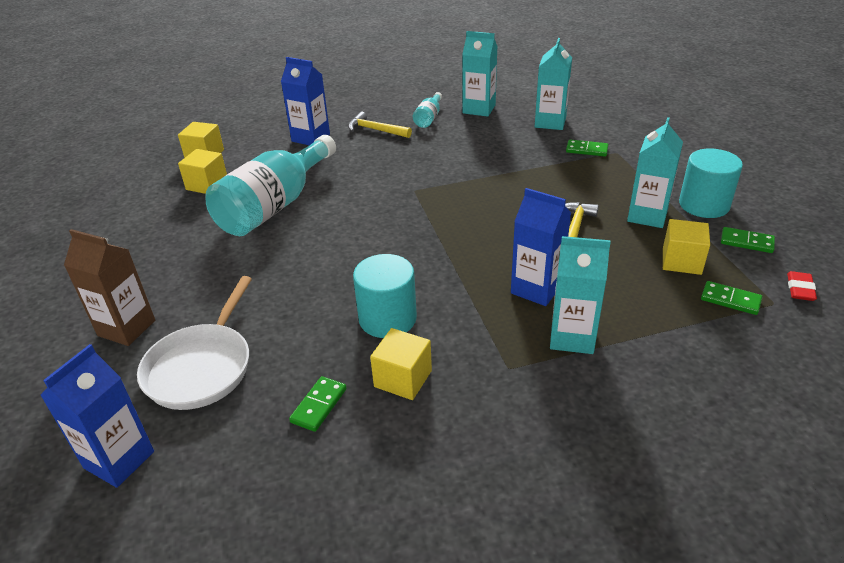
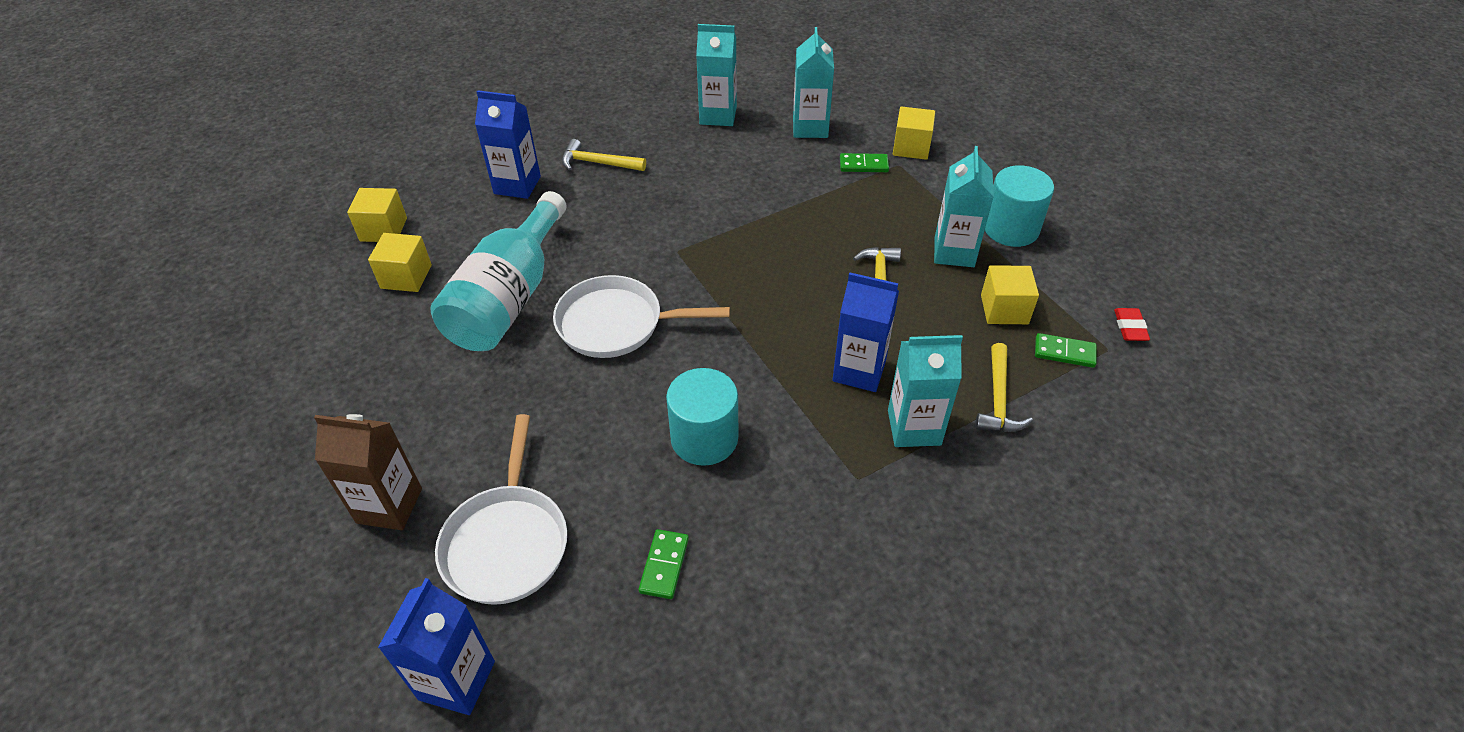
camera: 15 degrees left, 10 degrees up
yellow cube [370,328,432,400] -> yellow cube moved to [893,107,935,160]
turquoise bottle [413,92,442,128] -> none
green domino [721,227,775,253] -> none
none -> white pan [553,275,730,358]
none -> yellow hammer [975,343,1033,432]

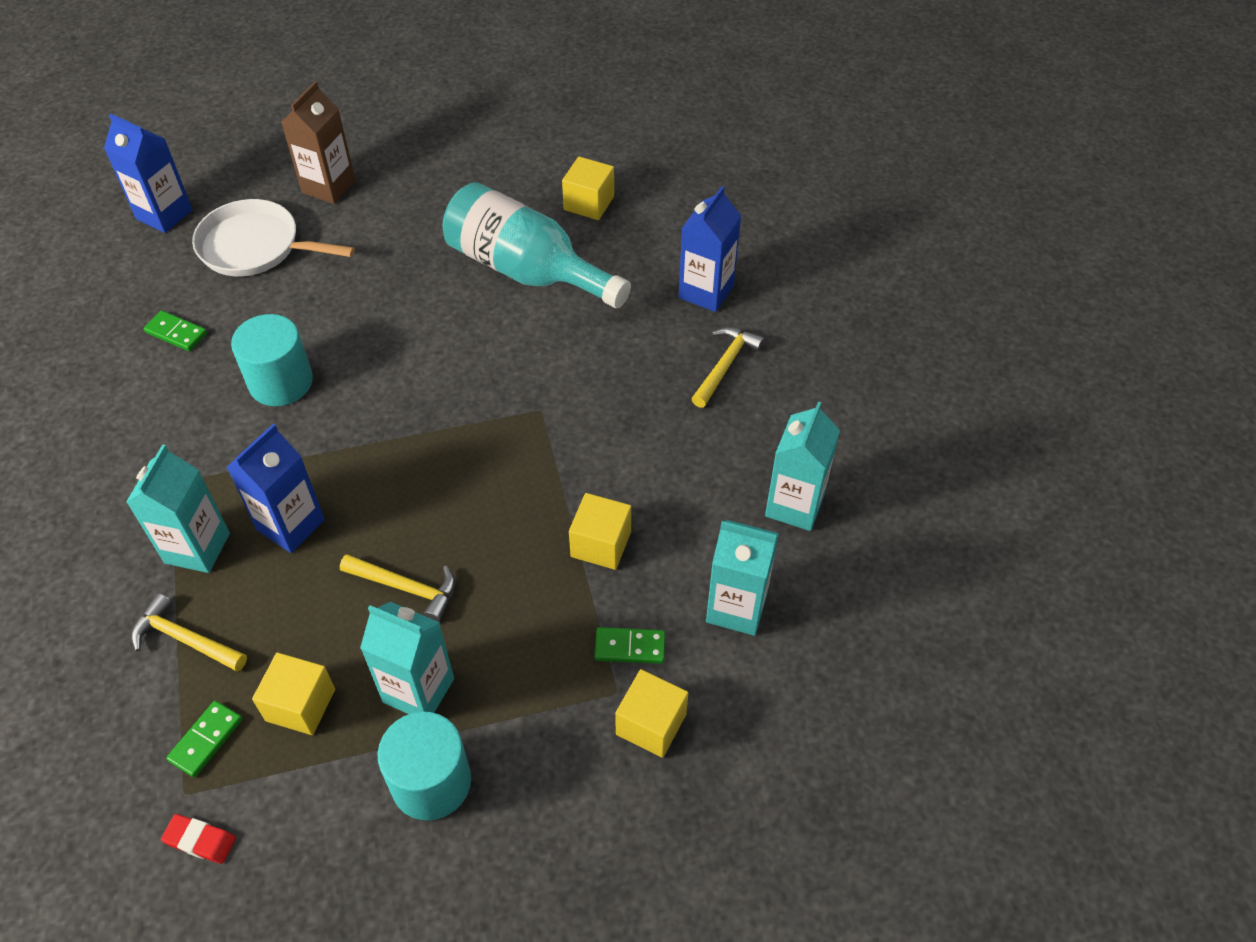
camera: 105 degrees right, 5 degrees up
yellow cube [347,188,407,242] -> yellow cube moved to [569,493,631,570]
white pan [553,275,730,358] -> none
green domino [840,153,889,172] -> green domino turned 75 degrees clockwise [595,627,665,664]

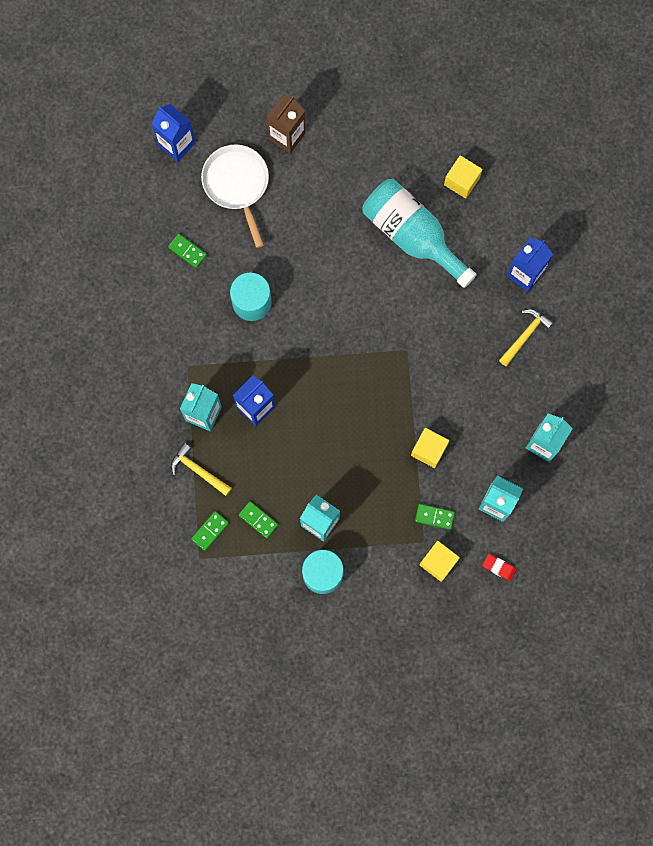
camera: 10 degrees right, 25 degrees up
red eraser [161,814,236,864] -> red eraser moved to [482,554,517,581]
white pan [192,199,355,276] -> white pan turned 45 degrees clockwise [201,144,269,248]
yellow cube [252,653,335,735] -> green domino [239,501,278,538]
yellow hammer [340,554,456,622] -> none

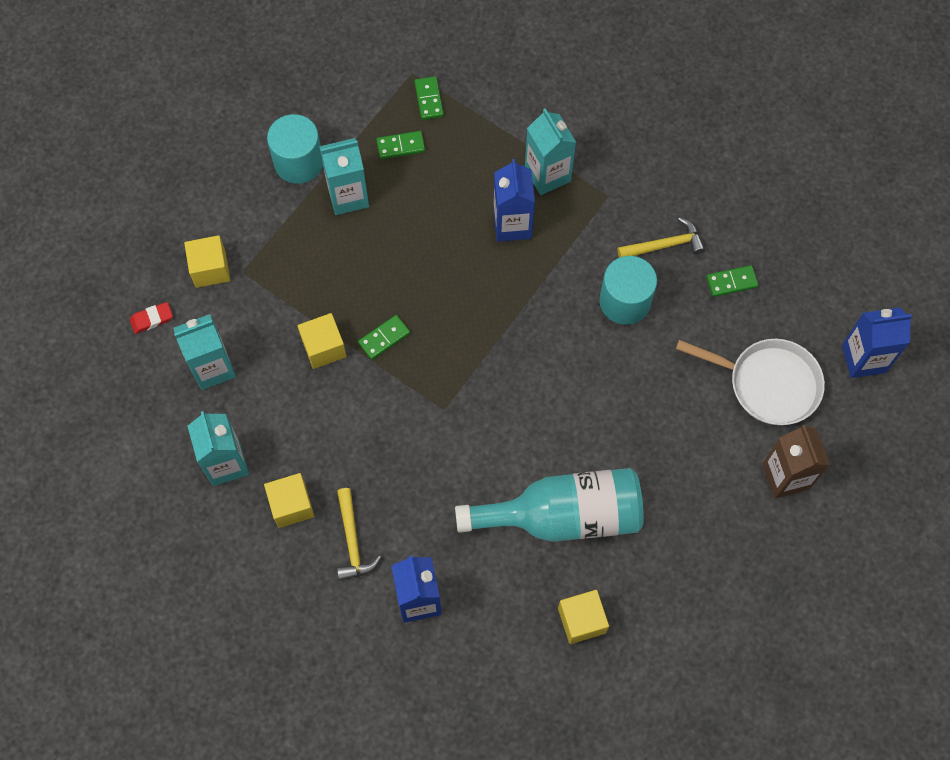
camera: 130 degrees right, 10 degrees down
yellow hammer [171,443,232,496] -> yellow hammer moved to [618,217,705,258]
green domino [415,504,455,530] -> green domino moved to [358,315,410,360]
none -> yellow cube [264,473,314,528]

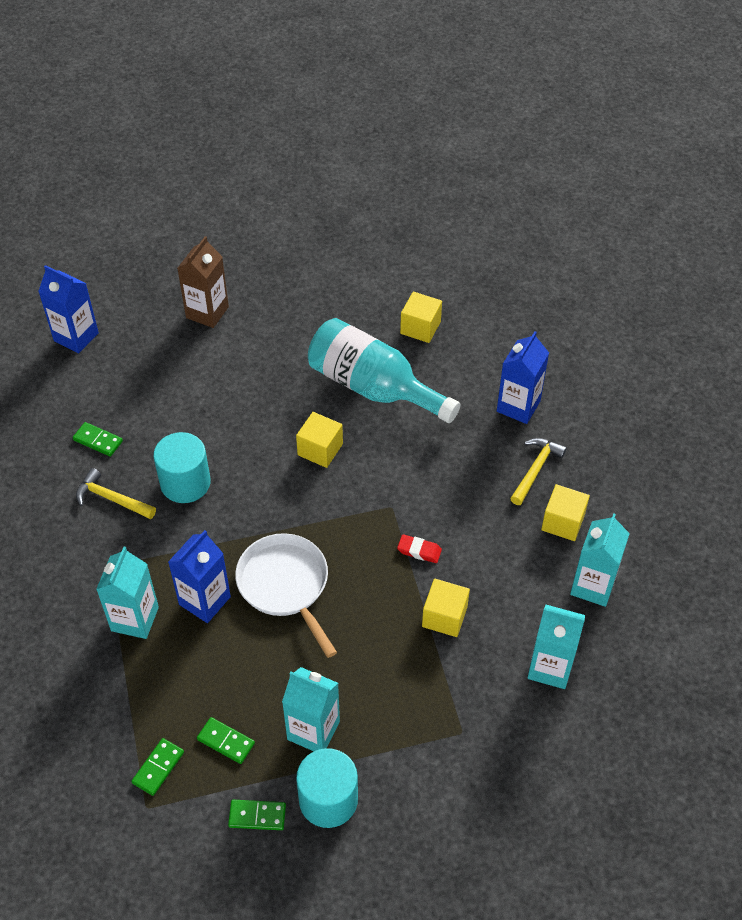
camera: 140 degrees left, 15 degrees down
red eraser [130,302,173,334] -> red eraser moved to [397,534,442,563]
yellow cube [184,235,230,288] -> yellow cube moved to [296,412,343,468]
green domino [358,315,410,360] -> green domino moved to [228,800,286,830]
white pan [676,339,825,425] -> white pan moved to [235,533,337,658]

